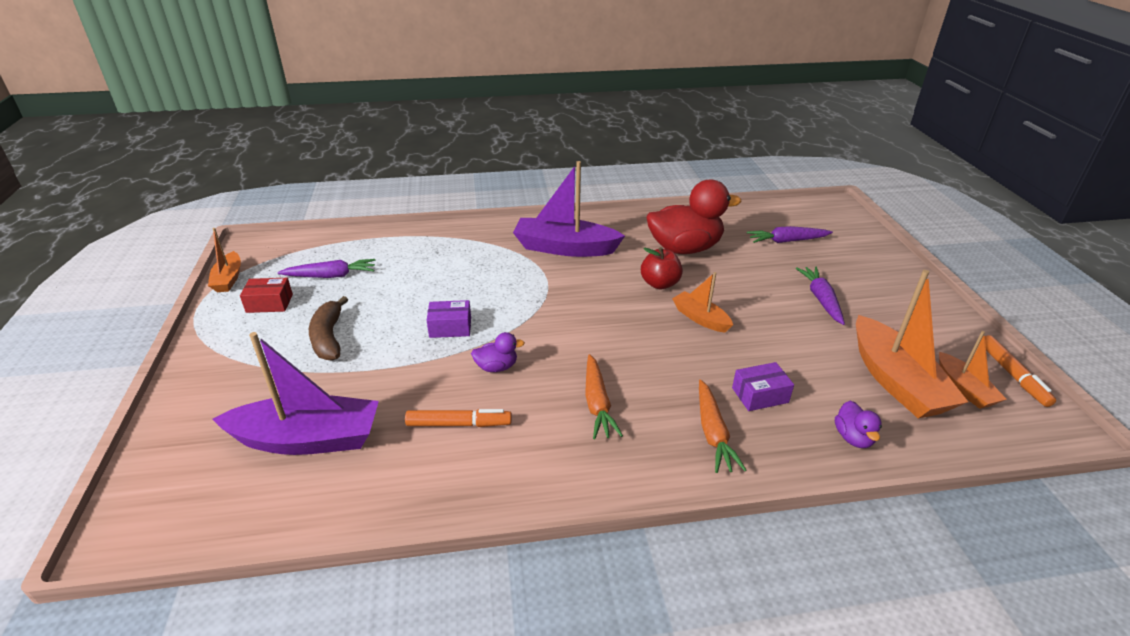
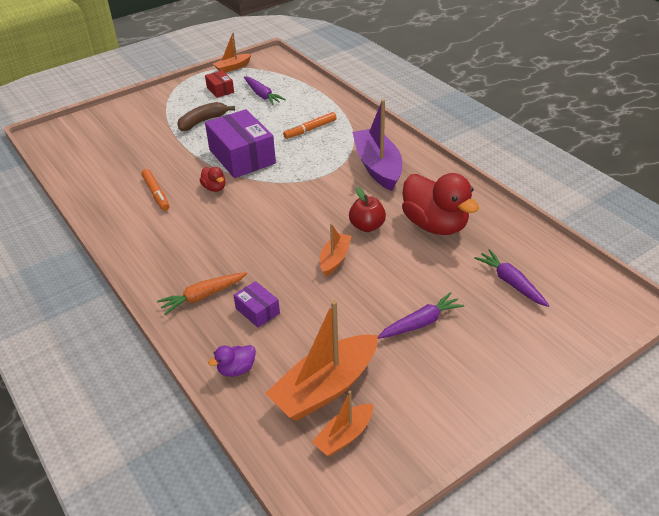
camera: 65 degrees right, 5 degrees up
purple boat [213,332,379,455] -> none
purple box [427,300,471,338] -> purple box [205,109,276,178], size x2.09
purple duck [471,332,525,372] -> red duck [200,167,225,192]
orange carrot [585,354,623,439] -> none
orange marker [980,335,1056,407] -> orange marker moved to [283,112,337,139]

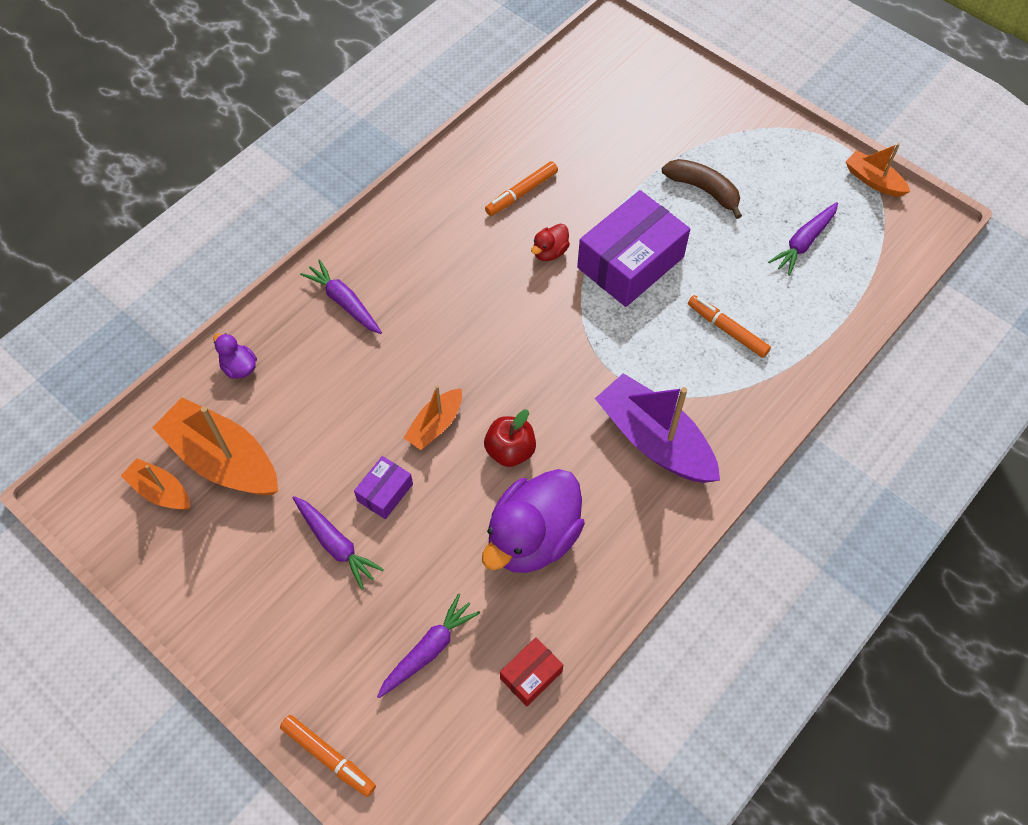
camera: 75 degrees right, 20 degrees up
orange carrot [157,272,247,315] -> purple carrot [300,259,382,334]
red box [205,70,234,98] -> red box moved to [500,637,563,706]
purple box [234,281,280,328] -> purple box moved to [354,456,413,519]
orange boat [320,223,352,276] -> orange boat turned 120 degrees clockwise [403,385,462,450]
purple boat [352,99,402,191] -> purple boat turned 105 degrees counterclockwise [595,373,720,483]
red duck [402,173,479,235] -> purple duck [482,469,585,573]
none -> orange marker [280,715,376,797]

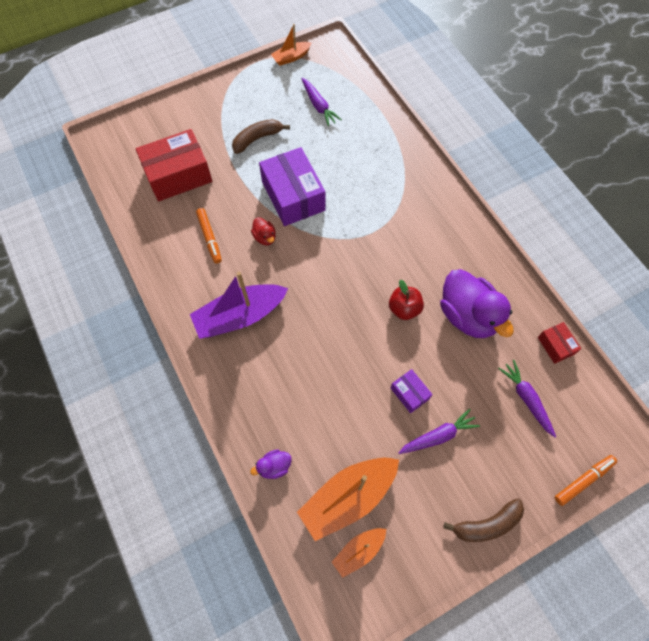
camera: 70 degrees left, 5 degrees up
purple carrot [300,259,382,334] -> none
orange boat [403,385,462,450] -> none
purple boat [595,373,720,483] -> purple boat moved to [190,272,288,339]
orange marker [688,295,771,358] -> none
none -> red box [136,129,212,201]
none -> brown banana [443,498,524,542]

